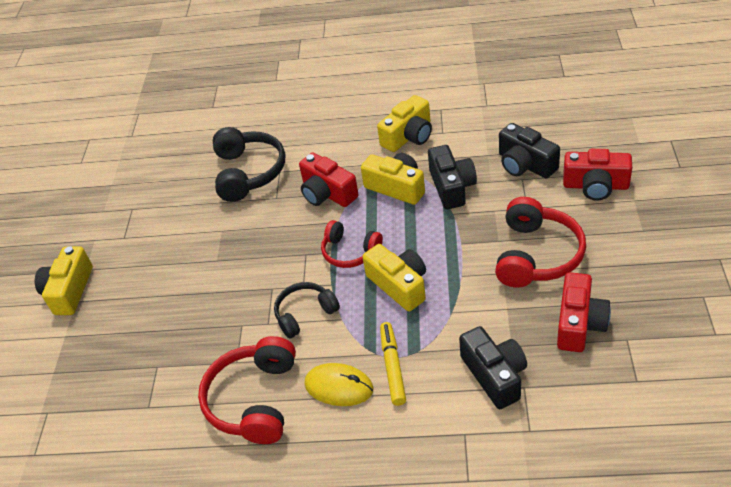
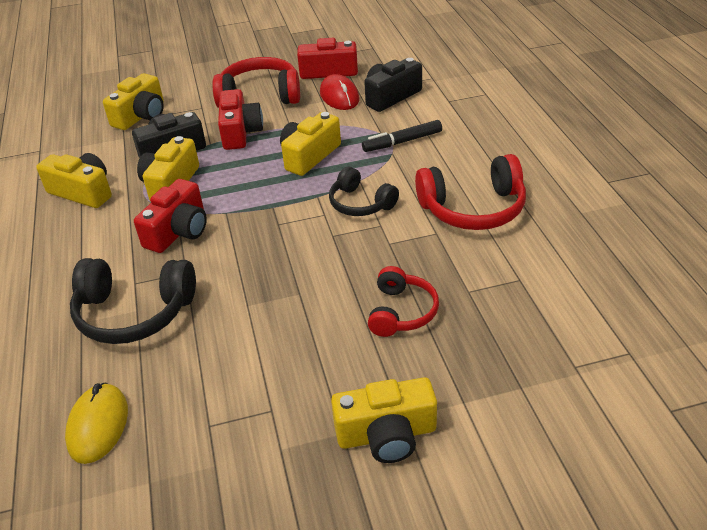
camera: 110 degrees left, 5 degrees down
black headphones [213,127,285,202] -> black headphones turned 150 degrees counterclockwise [70,258,196,344]
yellow mouse [305,363,374,406] -> yellow mouse moved to [65,383,128,464]
red headphones [321,220,383,268] -> red headphones moved to [368,266,439,337]
yellow marker [380,322,406,406] -> black marker [362,120,442,152]
black camera [499,123,560,178] -> yellow camera [103,73,164,130]
red camera [563,149,632,201] -> red camera moved to [218,89,263,150]
none -> red mouse [320,74,360,110]

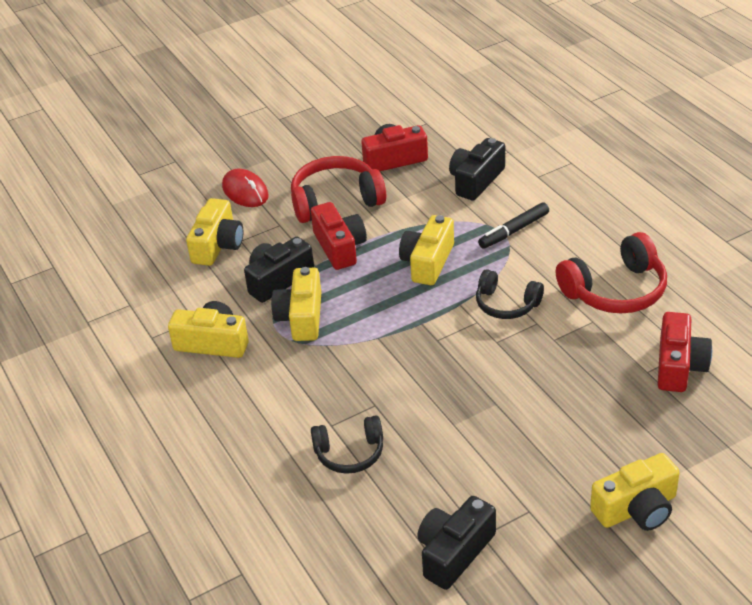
camera: 15 degrees left, 0 degrees up
yellow mouse [65,383,128,464] -> none
black headphones [70,258,196,344] -> black headphones [311,415,383,474], size x0.63
red camera [134,179,207,253] -> red camera moved to [658,312,712,392]
red mouse [320,74,360,110] -> red mouse moved to [222,168,269,207]
red headphones [368,266,439,337] -> none
none -> black camera [417,496,496,590]

